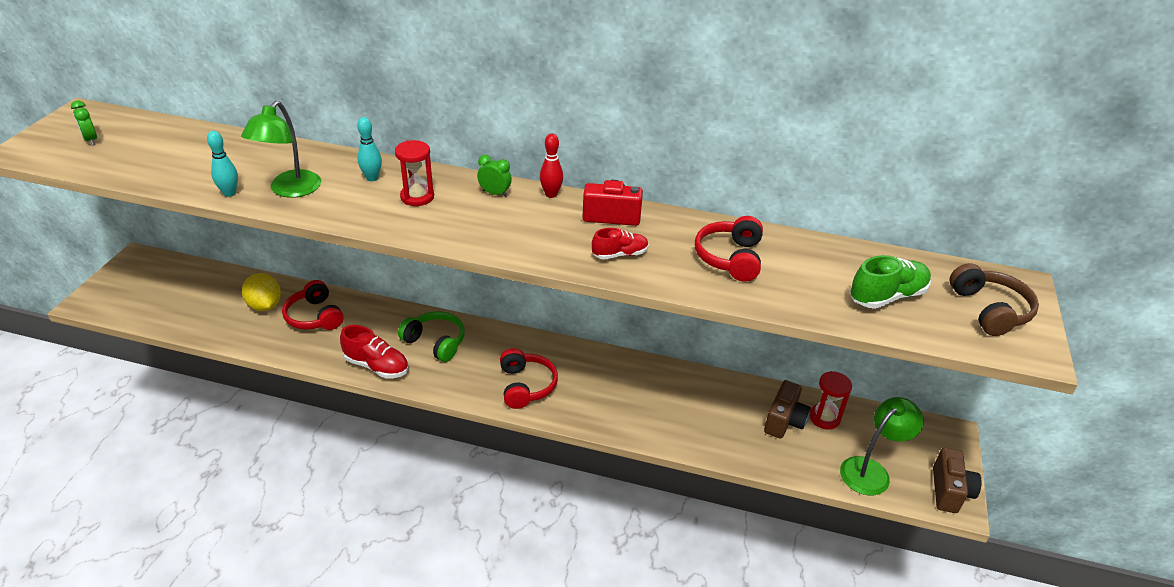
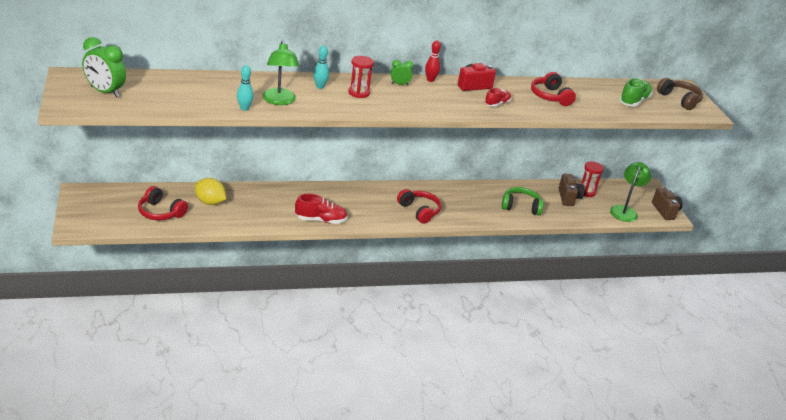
camera: 30 degrees left, 5 degrees down
green clock [71,100,97,145] -> green clock [82,37,126,97], size x1.88
red headphones [282,280,344,330] -> red headphones moved to [138,186,188,220]
green headphones [398,311,465,362] -> green headphones moved to [502,187,544,215]

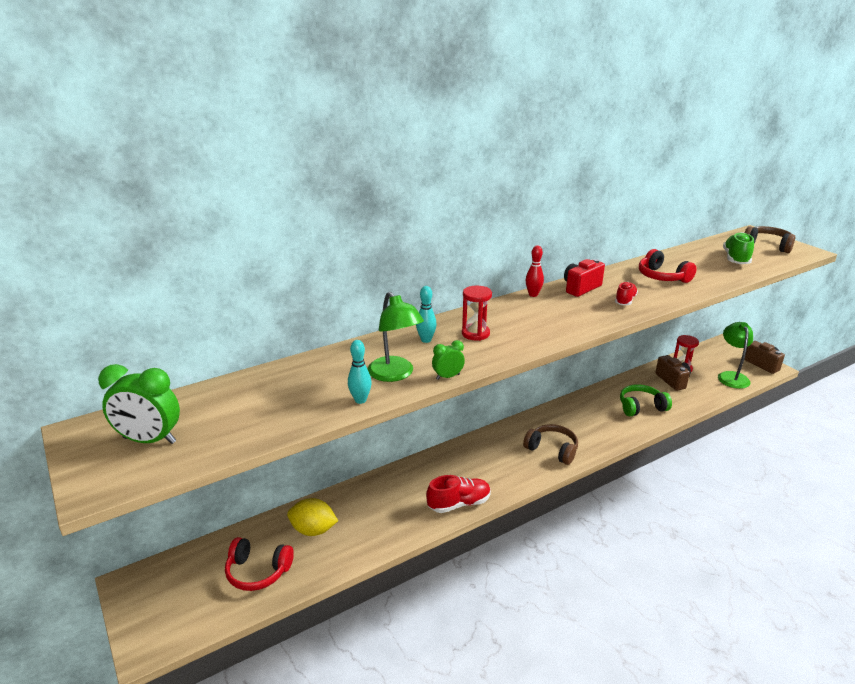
camera: 15 degrees left, 5 degrees down
green clock [391,60,413,85] -> green clock moved to [432,340,465,380]
red headphones [397,189,441,224] -> brown headphones [523,424,578,465]

